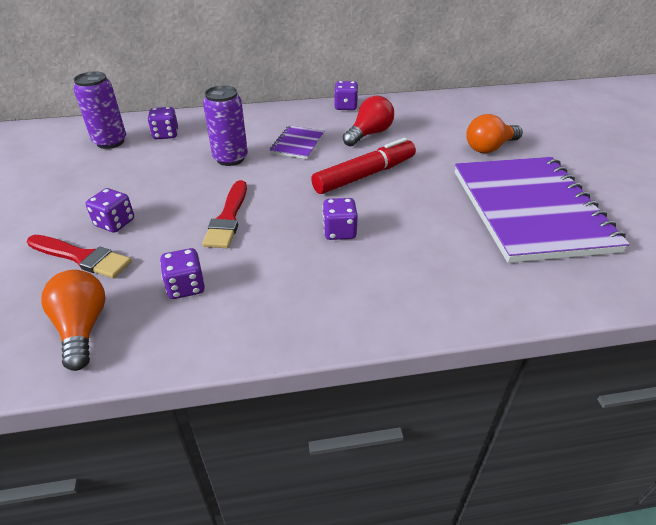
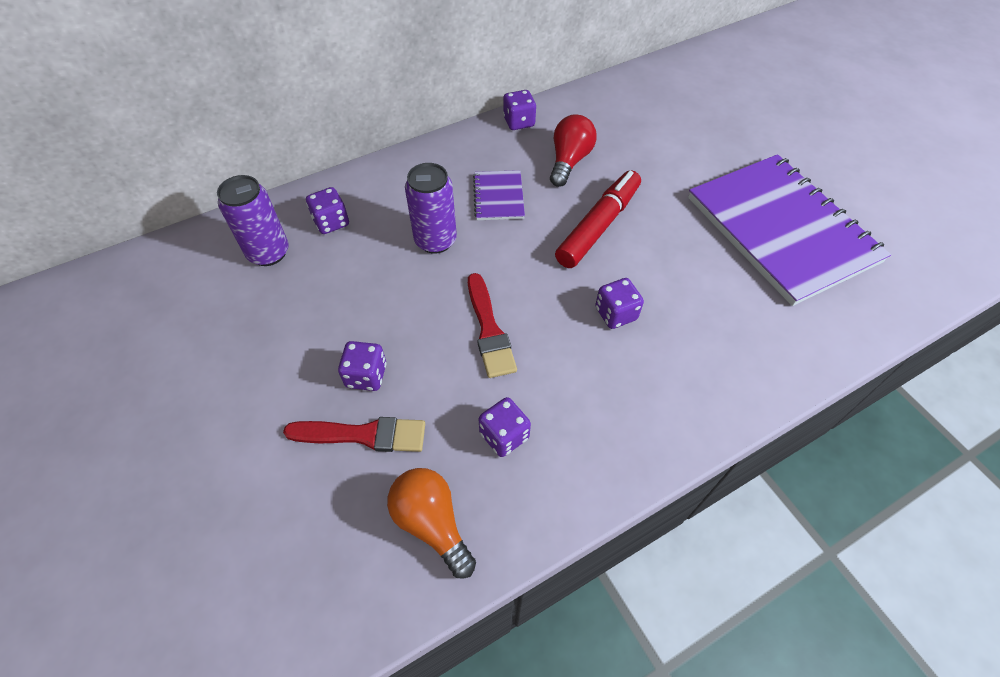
camera: 20 degrees left, 15 degrees up
orange light bulb [466,114,523,153] -> none

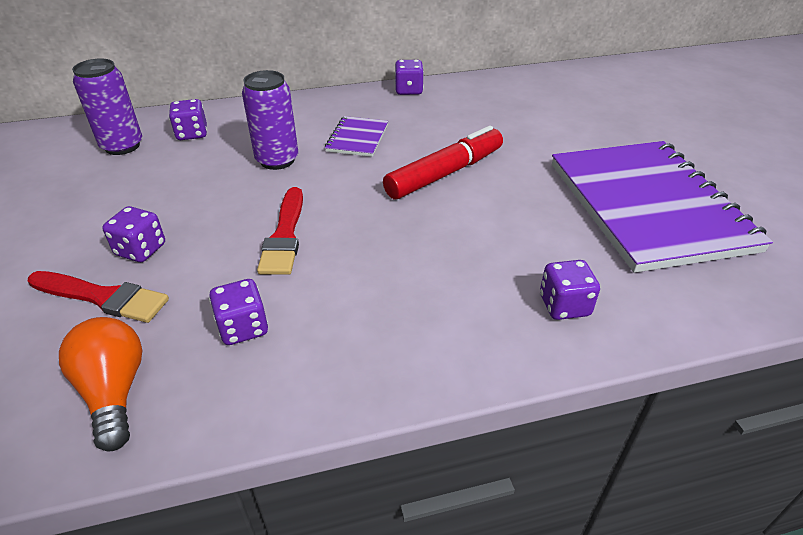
camera: 15 degrees right, 15 degrees down
red light bulb [550,114,597,187] -> none
purple dice [595,278,644,329] -> purple dice moved to [540,260,600,320]

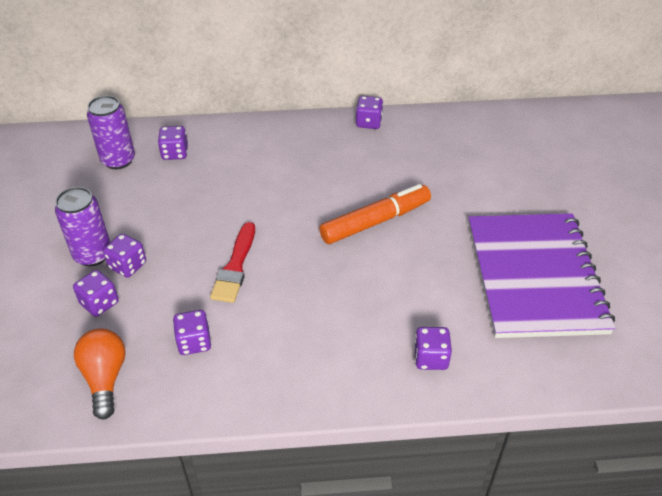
camera: 10 degrees right, 5 degrees up
red brush [28,271,169,323] -> purple dice [73,270,119,317]
purple can [242,70,298,170] -> purple can moved to [55,187,110,266]
purple notebook [325,116,388,157] -> none
red marker [383,126,503,199] -> orange marker [319,184,431,244]

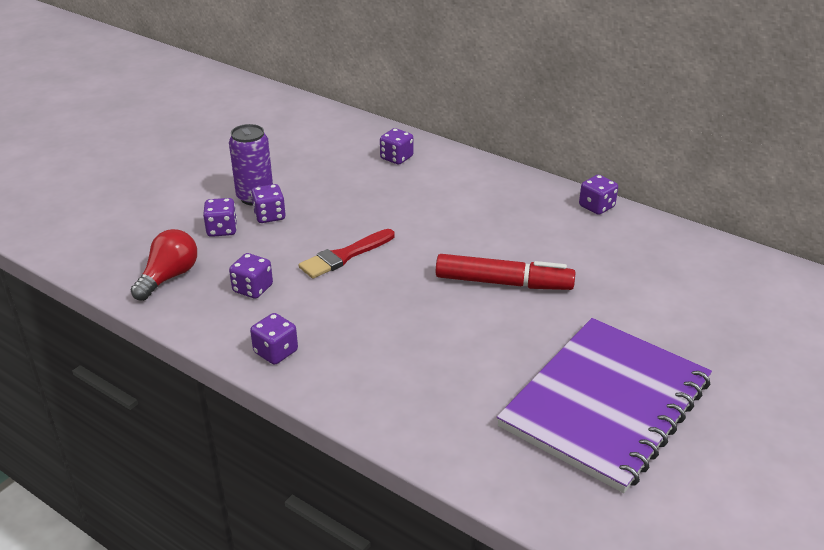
camera: 40 degrees right, 10 degrees down
orange light bulb [74,329,126,420] -> red light bulb [131,229,197,301]
purple can [87,95,135,169] -> none
orange marker [319,184,431,244] -> red marker [436,254,575,290]
purple dice [414,327,452,370] -> purple dice moved to [250,313,298,365]

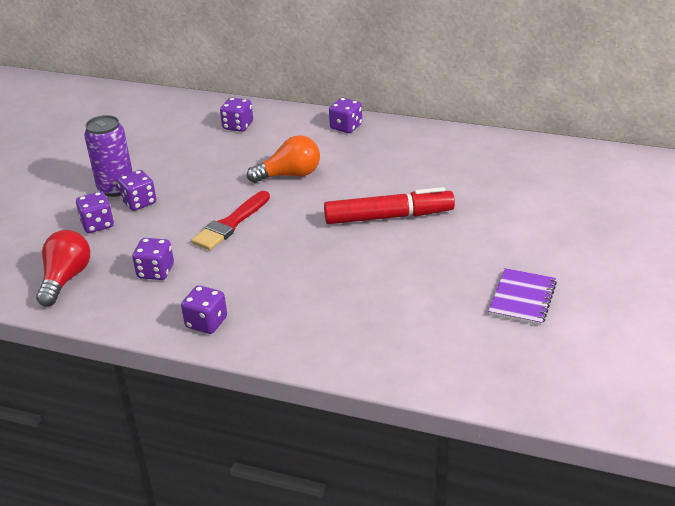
camera: 15 degrees left, 0 degrees up
purple notebook [497,318,712,493] -> purple notebook [488,268,557,326], size x0.42
purple dice [579,175,618,215] -> purple dice moved to [329,98,362,133]
none -> orange light bulb [247,135,320,183]

